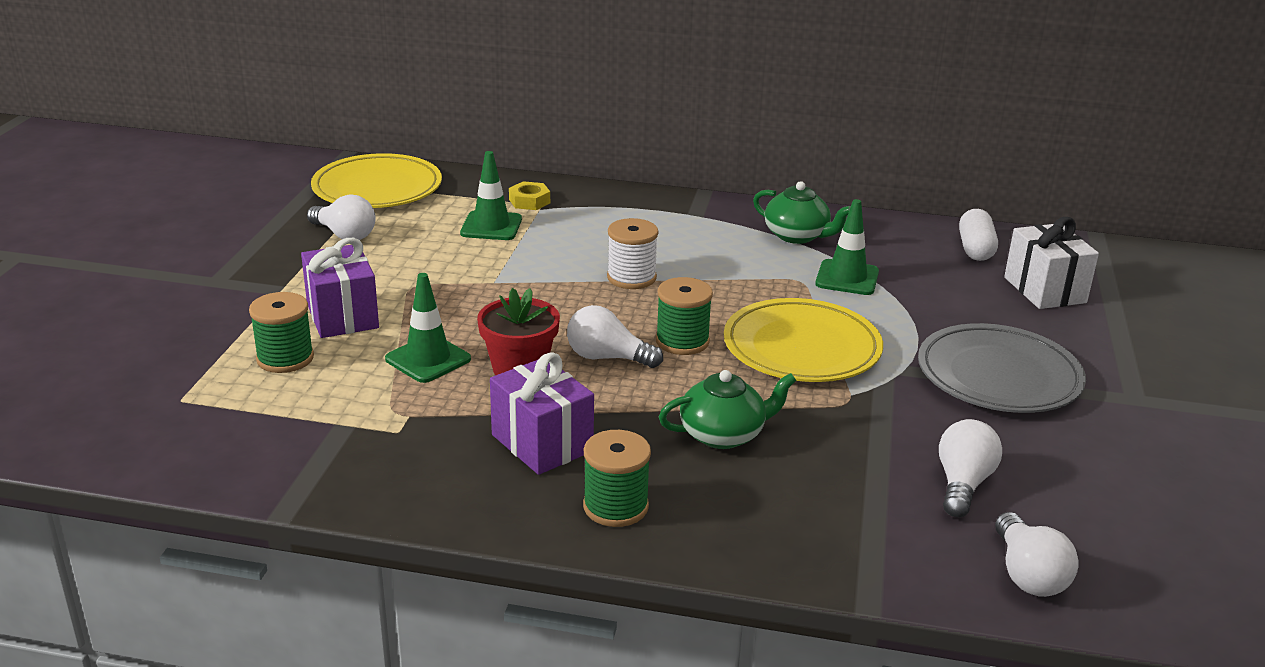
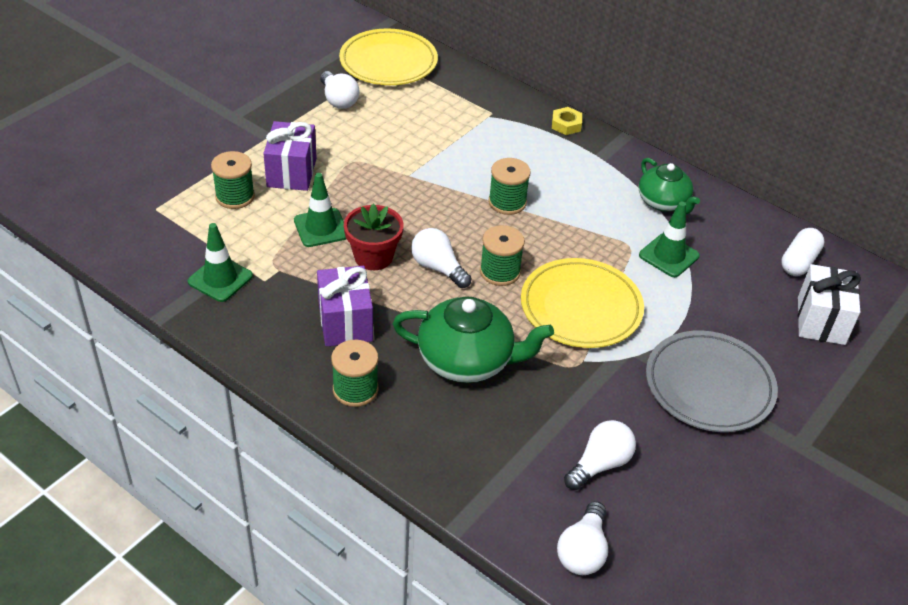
camera: 25 degrees right, 15 degrees up
green traffic cone [460,151,522,240] -> green traffic cone moved to [188,223,253,302]
yellow nut [509,181,550,210] -> yellow nut moved to [552,107,582,135]
white spool [607,218,659,289] -> green spool [488,158,531,215]
green teapot [659,370,797,449] -> green teapot [393,296,554,383], size x1.52

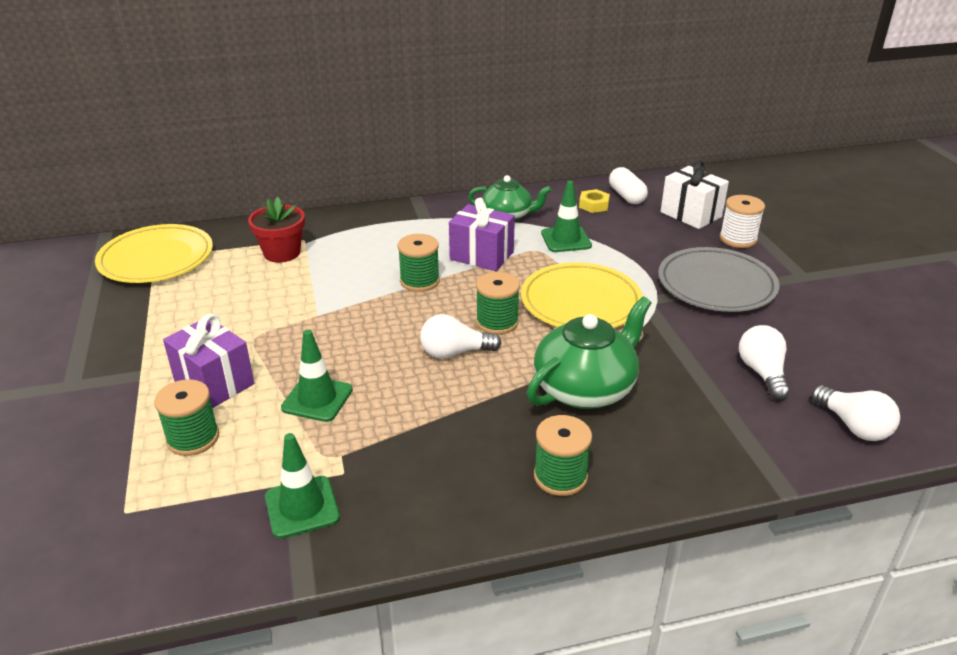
camera: 50 degrees left, 10 degrees down
purple gift [317,266,373,347] -> purple gift moved to [449,198,515,271]
white light bulb [320,71,359,109] -> none
red flower pot [344,203,403,270] -> red flower pot moved to [248,197,305,263]
yellow nut [552,107,582,135] -> yellow nut moved to [579,189,610,213]
none -> white spool [720,195,765,248]

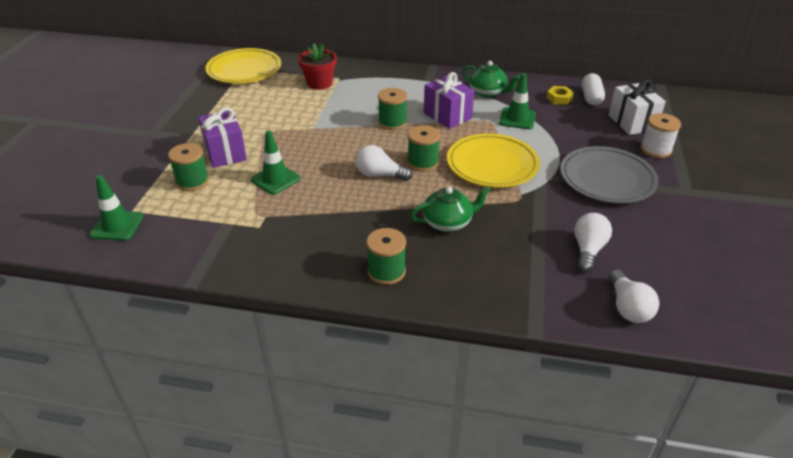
camera: 25 degrees right, 5 degrees up
green traffic cone [265,433,340,539] -> green traffic cone moved to [89,175,144,241]
green teapot [527,296,651,409] -> green teapot [410,186,491,232], size x0.66

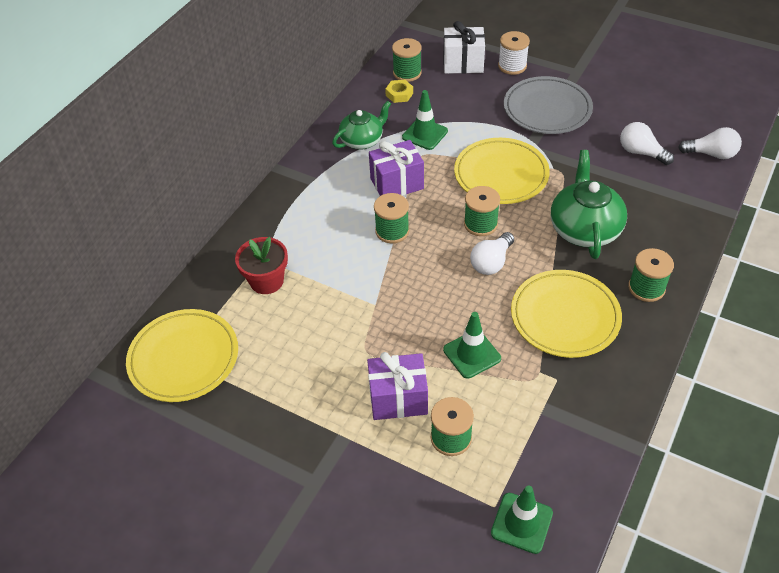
camera: 70 degrees left, 10 degrees up
green teapot [410,186,491,232] -> green teapot [551,150,627,259], size x1.52
white capsule [582,73,605,105] -> green spool [392,38,422,82]
none -> yellow plate [511,270,622,358]

